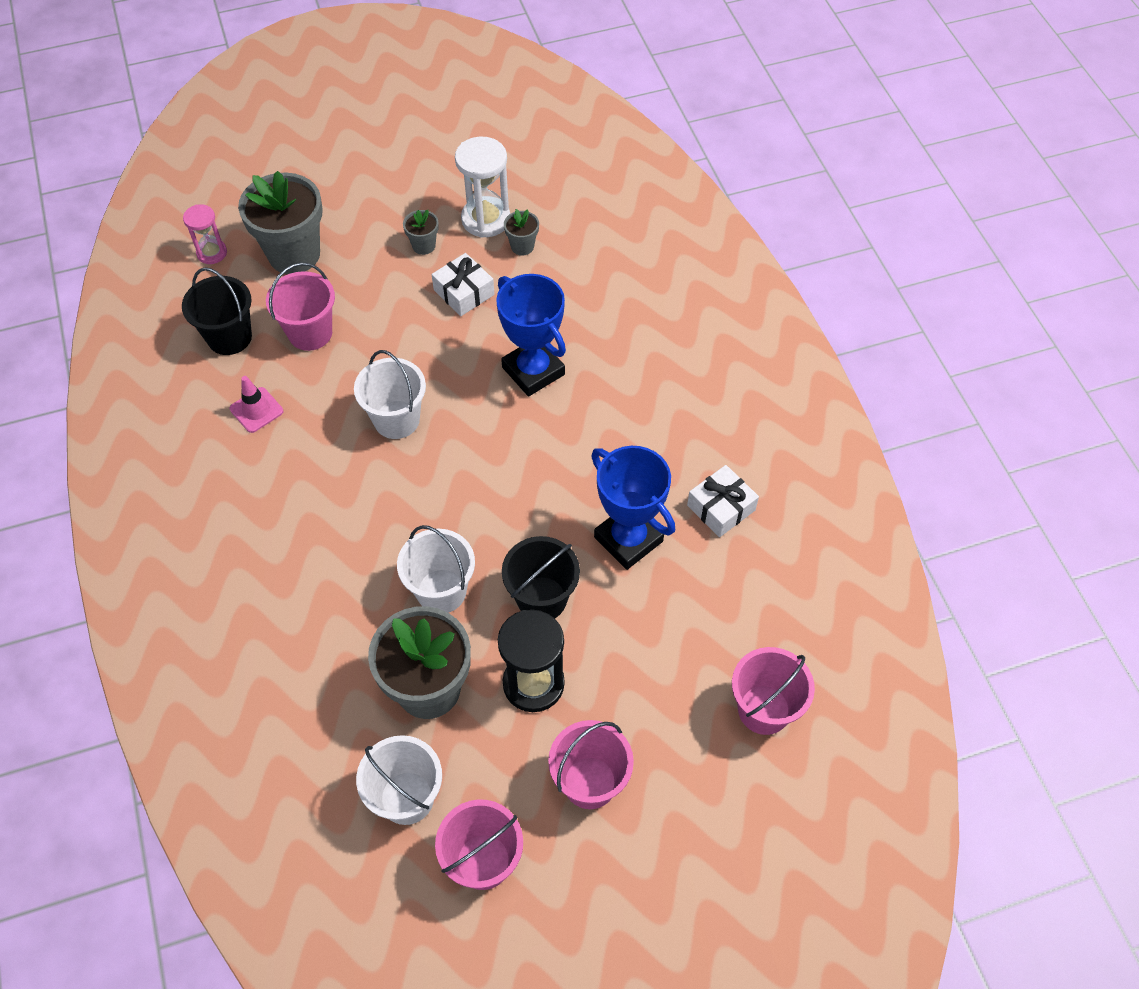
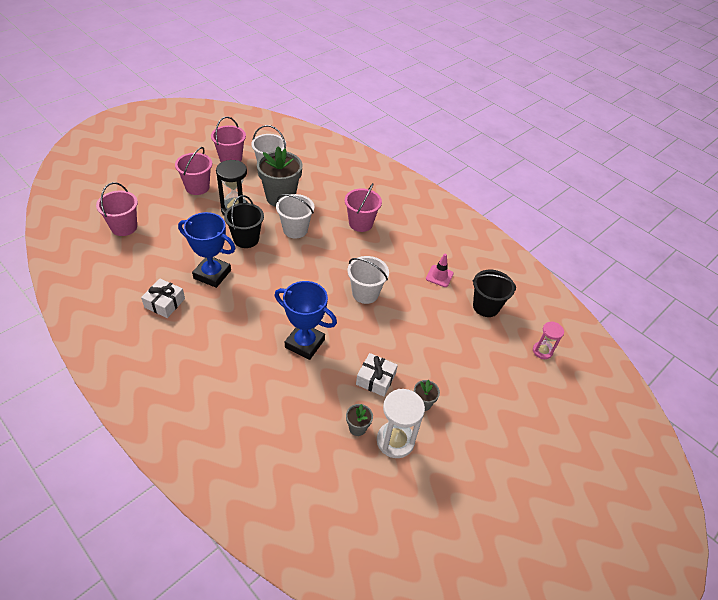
camera: 150 degrees right, 10 degrees down
grey flower pot [238,171,323,274] -> none
pink bucket [266,262,335,351] -> pink bucket moved to [345,183,382,232]

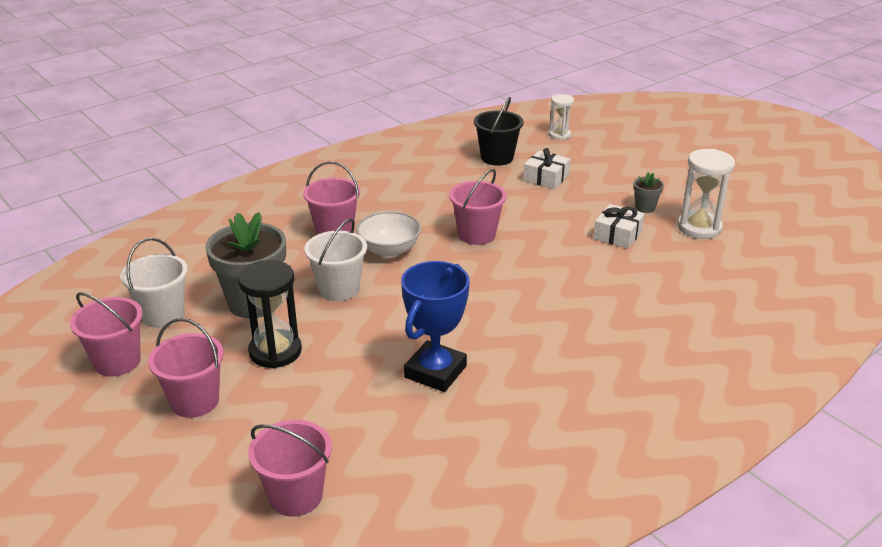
camera: 80 degrees left, 15 degrees down
white gift [141,279,185,318] -> white gift moved to [523,148,570,189]
black bucket [224,195,264,248] -> none
blue trophy [275,281,337,360] -> none
grey flower pot [346,404,373,436] -> none
white bucket [348,256,389,304] -> pink bucket [449,169,507,245]
pink traffic cone [426,254,454,287] -> none
pink hourglass [533,322,564,359] -> white hourglass [549,94,574,140]
none -> white bowl [356,211,421,258]

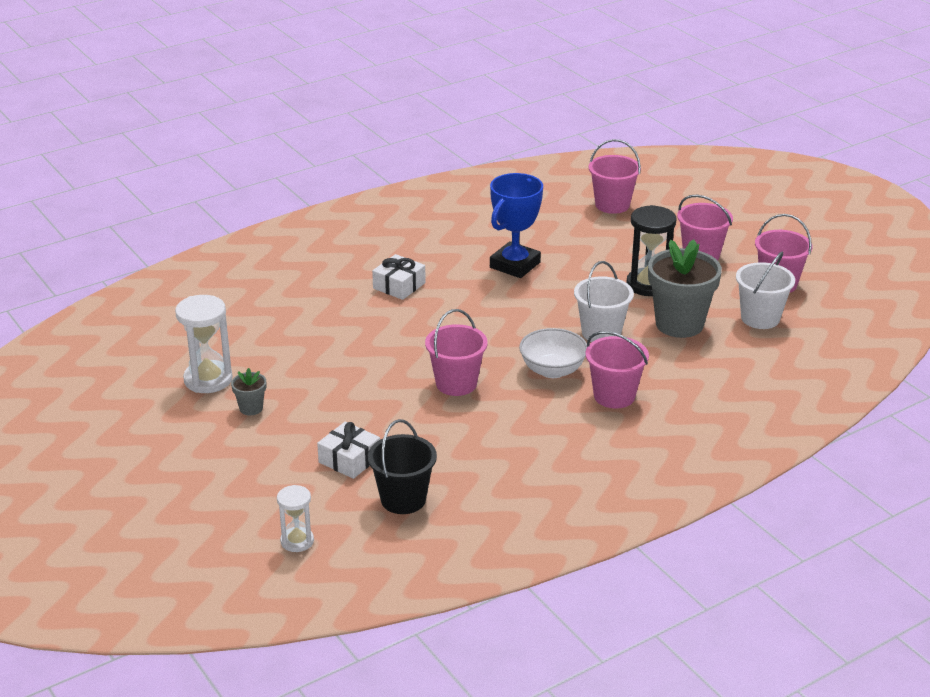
camera: 175 degrees left, 0 degrees up
white gift [594,204,645,249] -> white gift moved to [372,254,426,300]

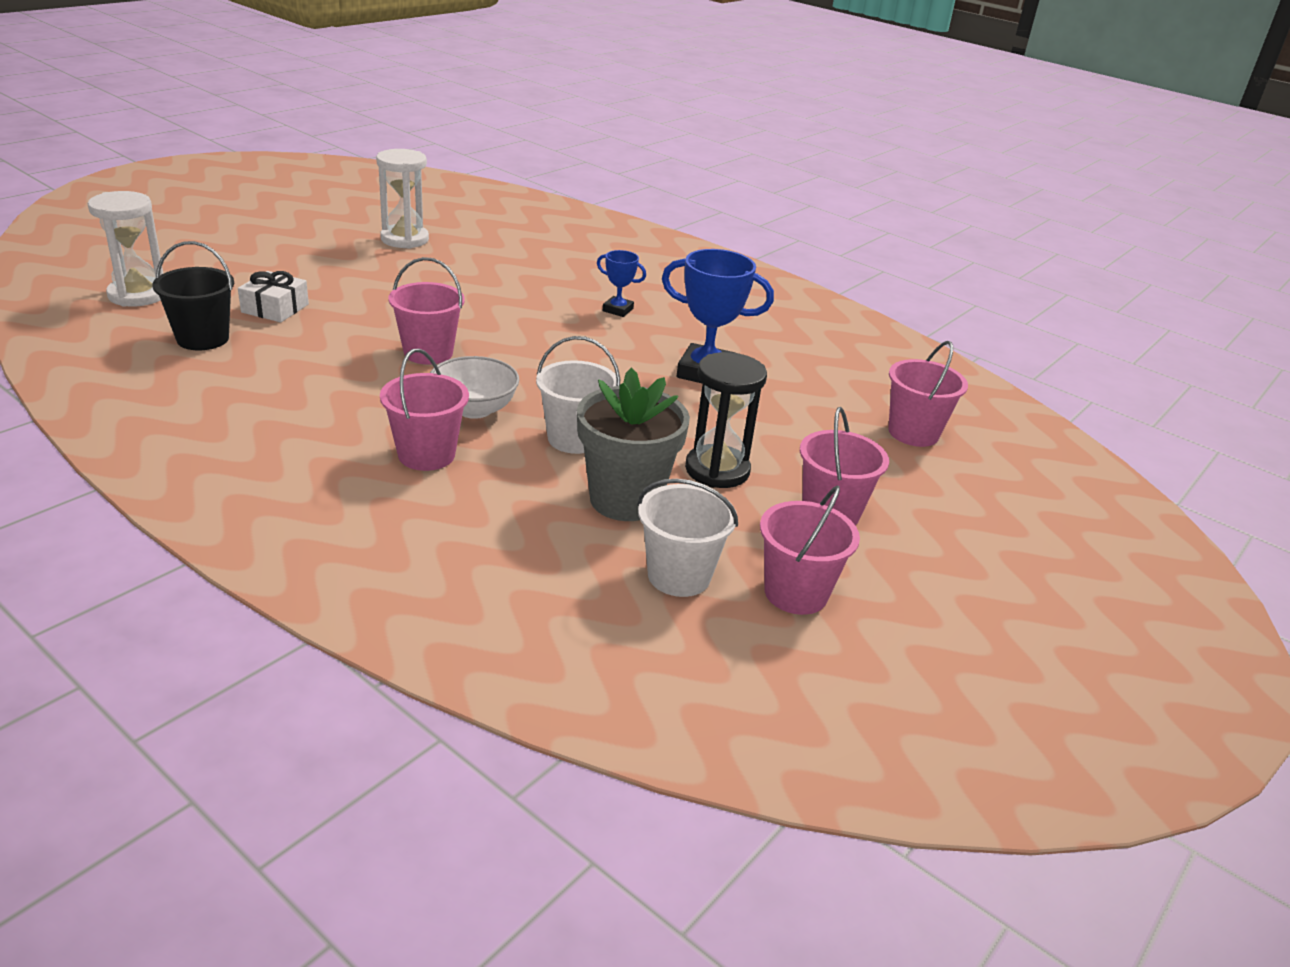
camera: 70 degrees right, 0 degrees up
grey flower pot [231,368,266,415] -> none
white hourglass [277,485,314,552] -> white hourglass [88,191,163,307], size x1.66
white gift [372,254,426,300] -> blue trophy [597,250,646,317]

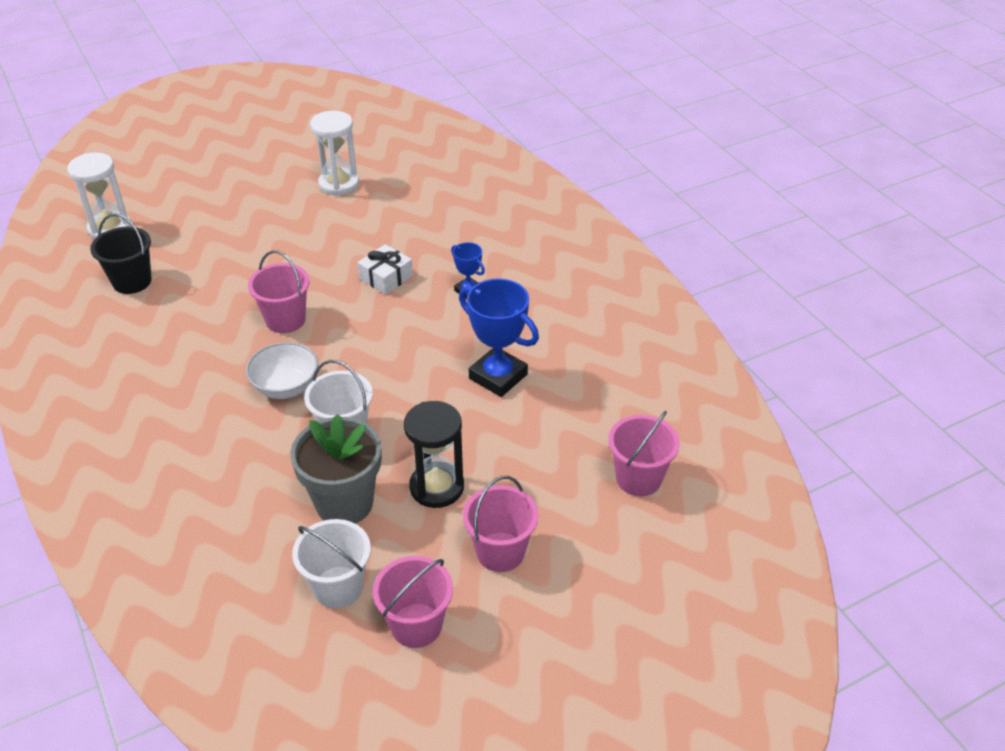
camera: 25 degrees right, 10 degrees up
white gift [238,271,309,322] -> white gift moved to [357,244,413,295]
pink bucket [380,348,469,471] -> none

